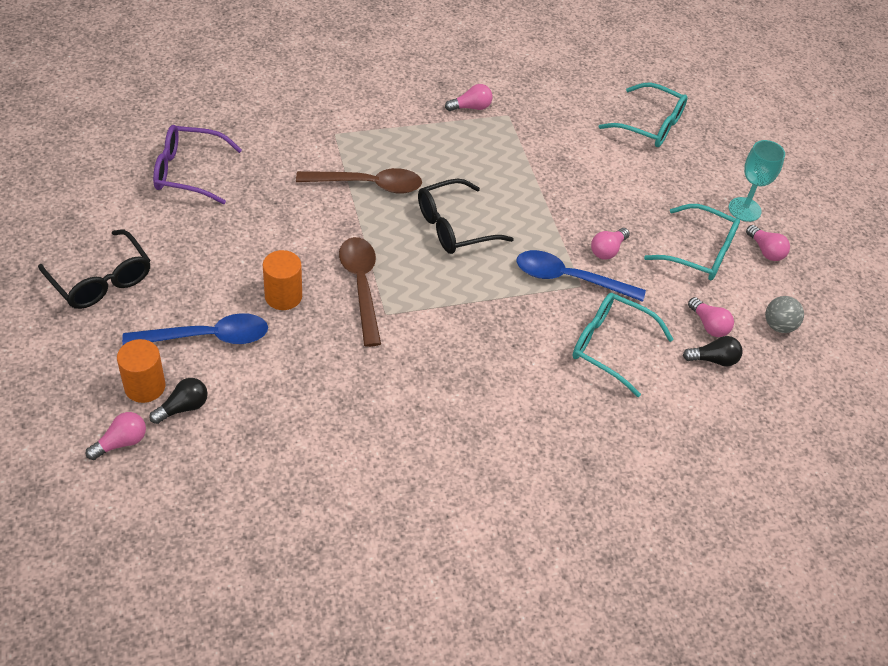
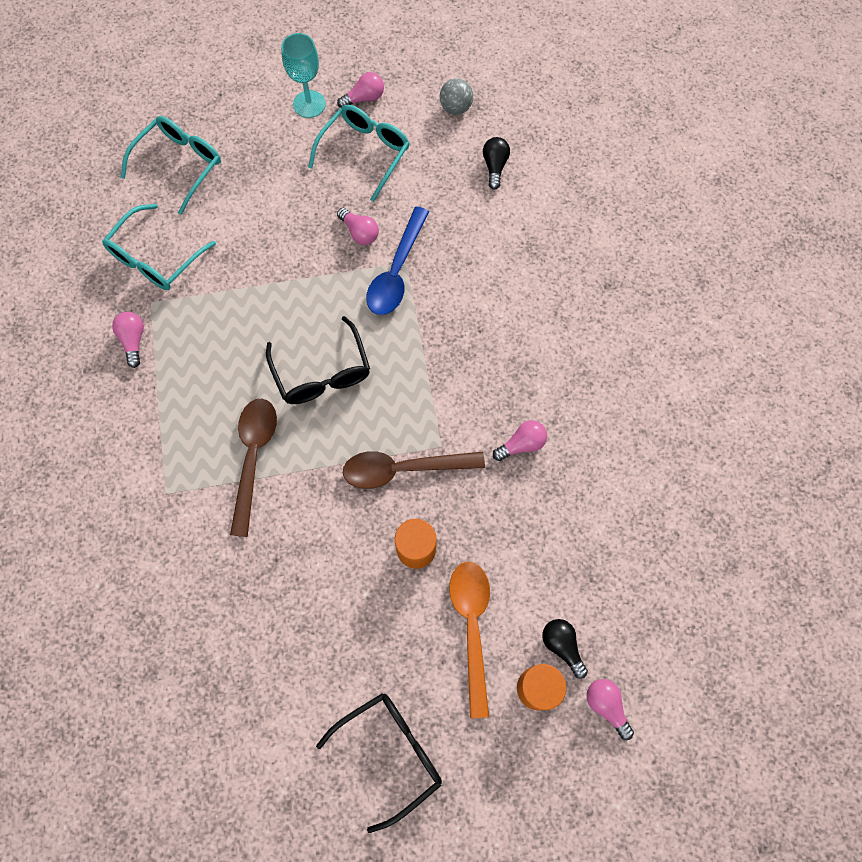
camera: 80 degrees left, 20 degrees up
blue spoon [122,313,268,345] -> orange spoon [449,562,490,718]
purple glasses [153,125,242,204] -> none
turquoise glasses [572,293,674,397] -> turquoise glasses moved to [102,204,216,290]
pink light bulb [688,297,734,337] -> pink light bulb moved to [493,420,547,461]

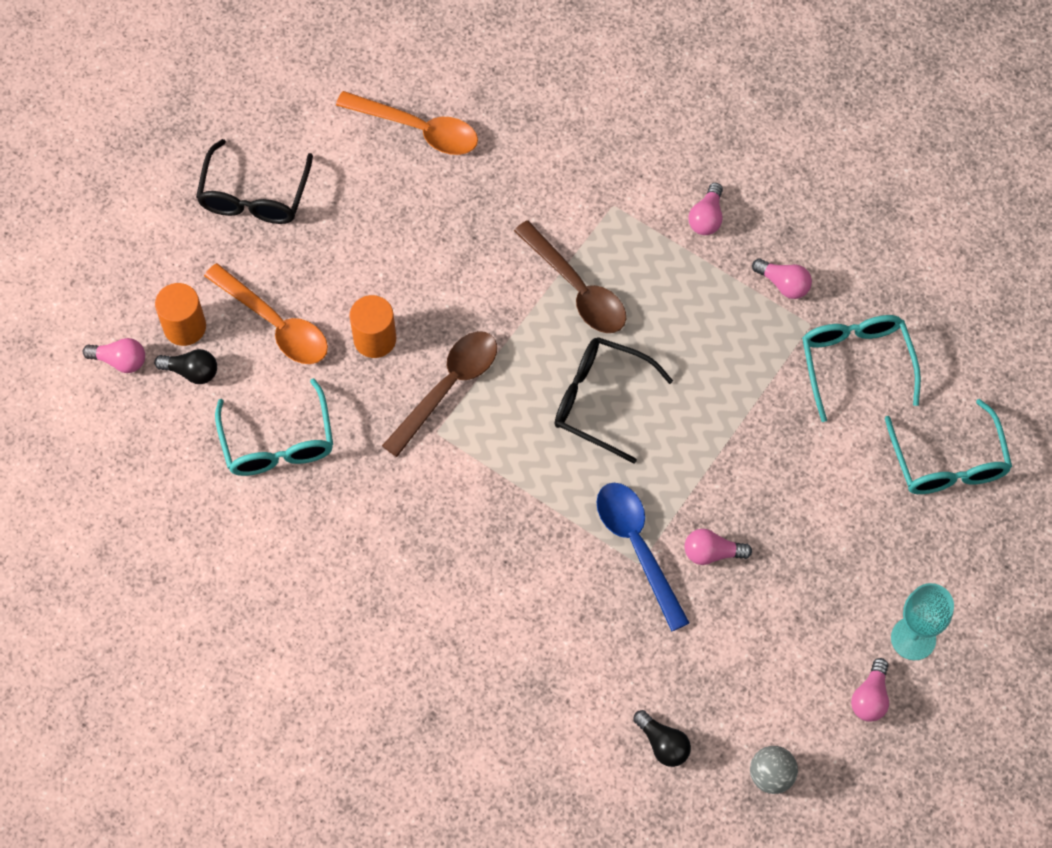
camera: 135 degrees right, 5 degrees down
turquoise glasses [308,105,410,202] -> turquoise glasses moved to [215,378,333,476]
pink light bulb [493,420,547,461] -> pink light bulb moved to [688,183,723,235]
none -> orange spoon [336,91,478,155]

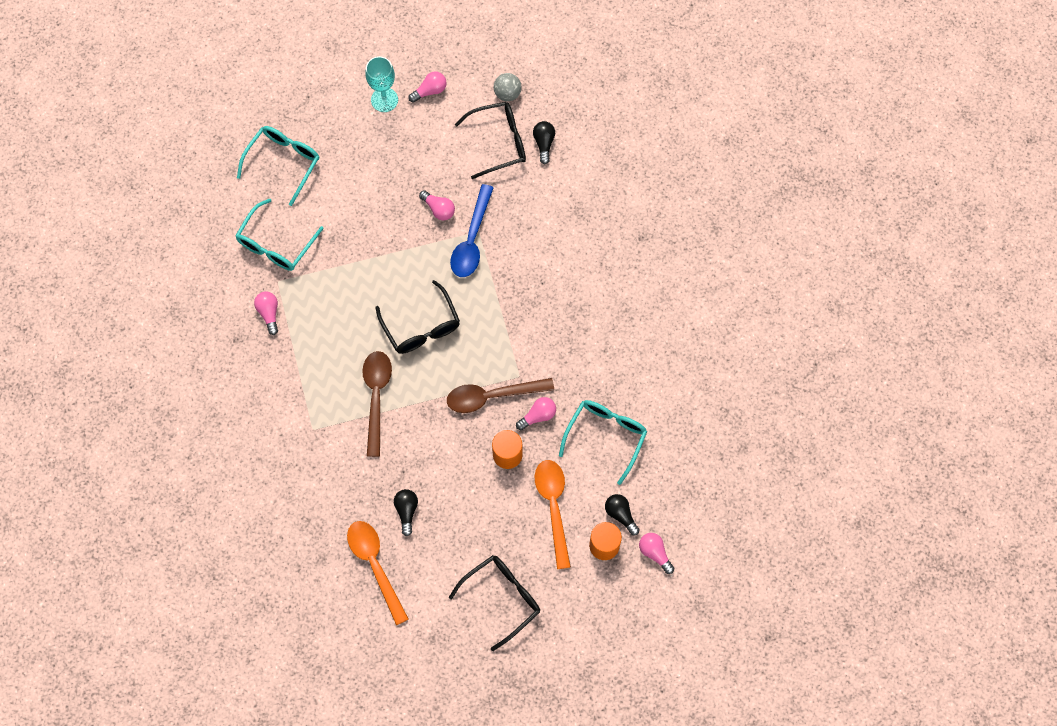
camera: 140 degrees left, 5 degrees up
pink light bulb [688,183,723,235] -> pink light bulb moved to [516,397,556,430]
none -> black light bulb [394,489,418,536]
none -> black glasses [455,102,526,179]

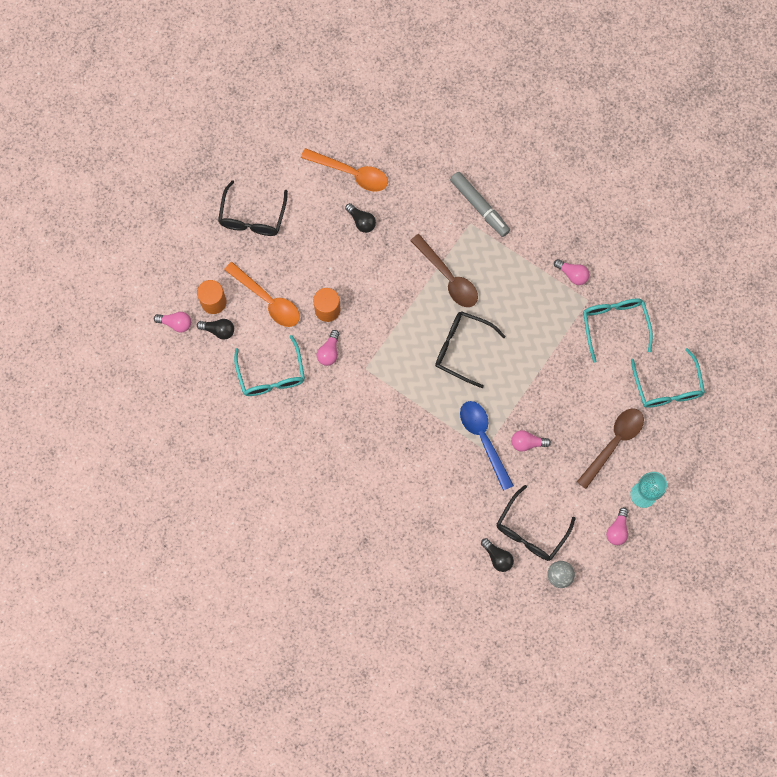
camera: 140 degrees right, 5 degrees up
brown spoon [447,378,554,413] -> brown spoon moved to [577,408,644,489]
none -> grey marker [450,172,510,237]

